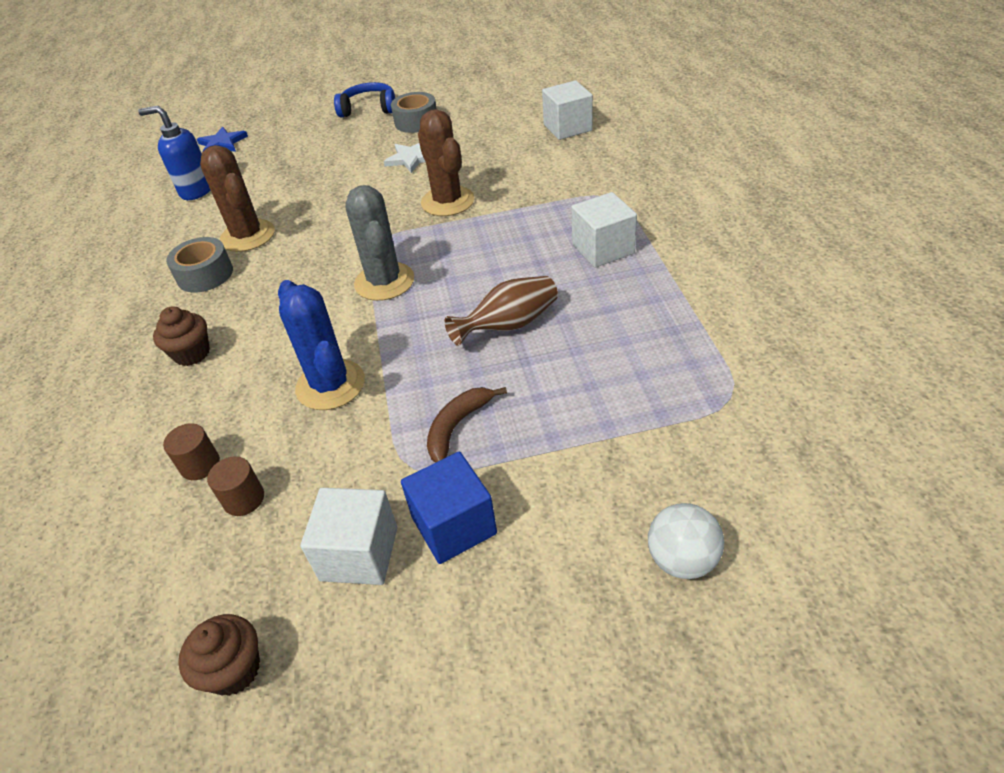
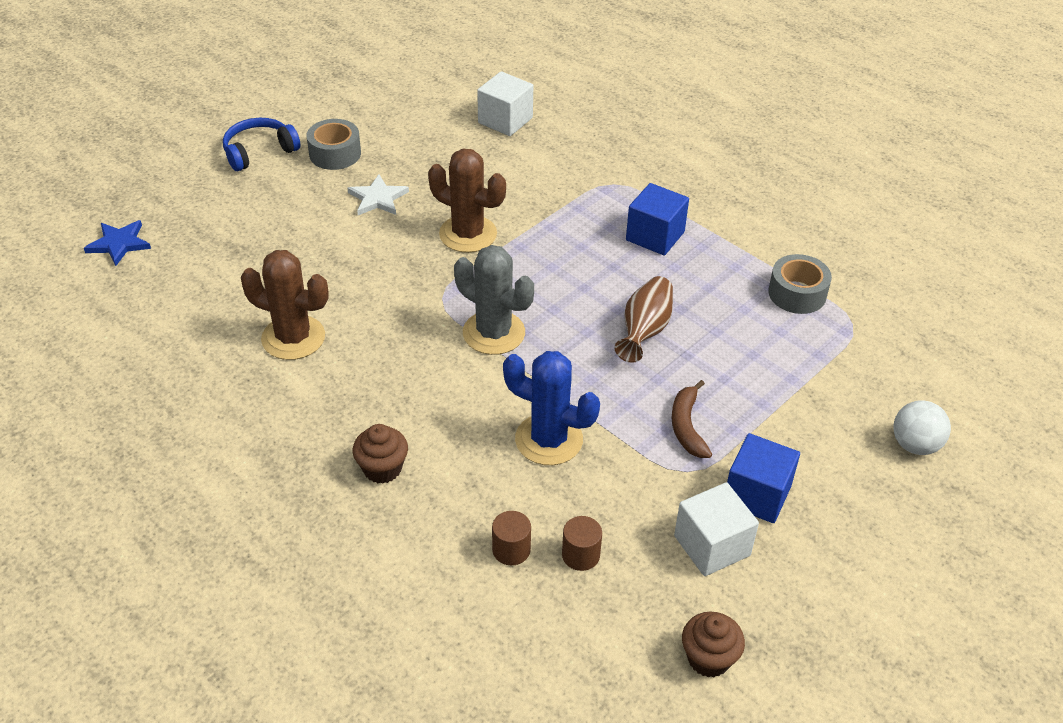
camera: 40 degrees left, 0 degrees up
blue soap dispenser [138,106,210,200] -> none
grey tape [166,237,233,293] -> grey tape moved to [768,254,832,314]
white cube [572,192,637,268] -> blue cube [626,183,689,255]

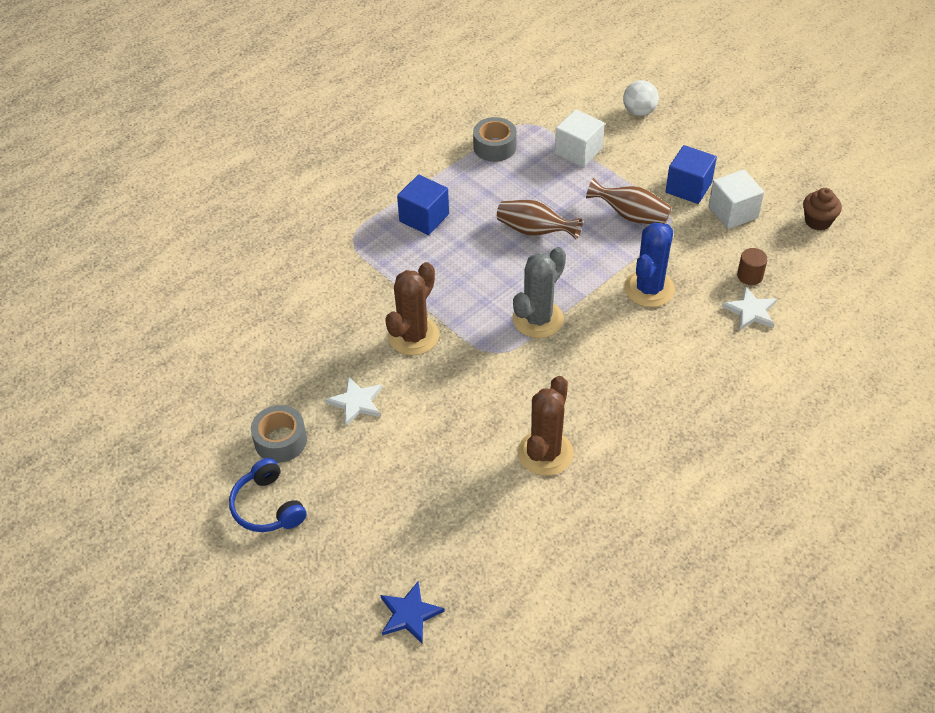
camera: 85 degrees left, 5 degrees up
brown cupcake [353,424,408,484] -> none
white cube [477,71,533,136] -> white cube moved to [555,109,605,167]
brown cylinder [492,511,531,565] -> white star [722,286,777,331]
brown banana [672,380,712,458] -> brown vase [586,178,672,224]

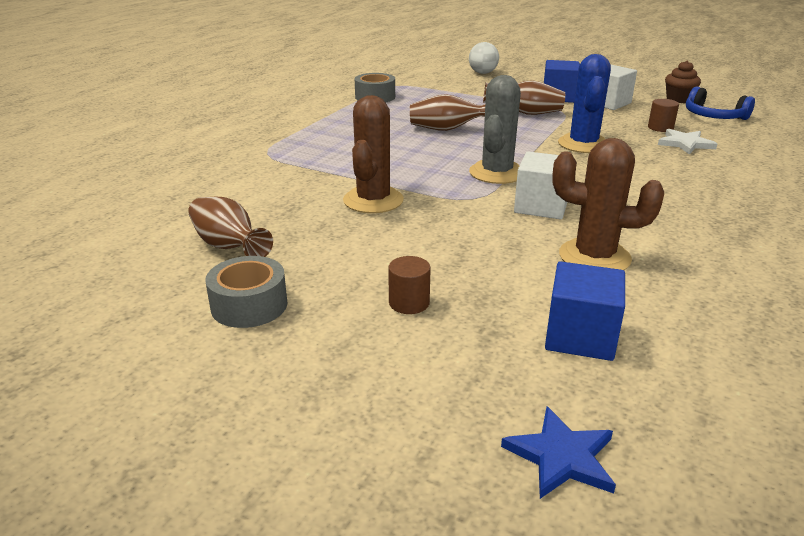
camera: 20 degrees left, 20 degrees down
blue headphones [229,458,307,532] -> blue headphones moved to [686,87,755,120]
white star [325,376,382,427] -> none
blue cube [397,175,449,235] -> blue cube moved to [545,261,625,361]
brown cactus [518,376,574,476] -> brown cactus turned 75 degrees counterclockwise [552,138,664,270]
white cube [555,109,605,167] -> white cube moved to [514,152,567,219]
none -> brown vase [188,197,273,257]
none -> brown cylinder [388,256,431,314]

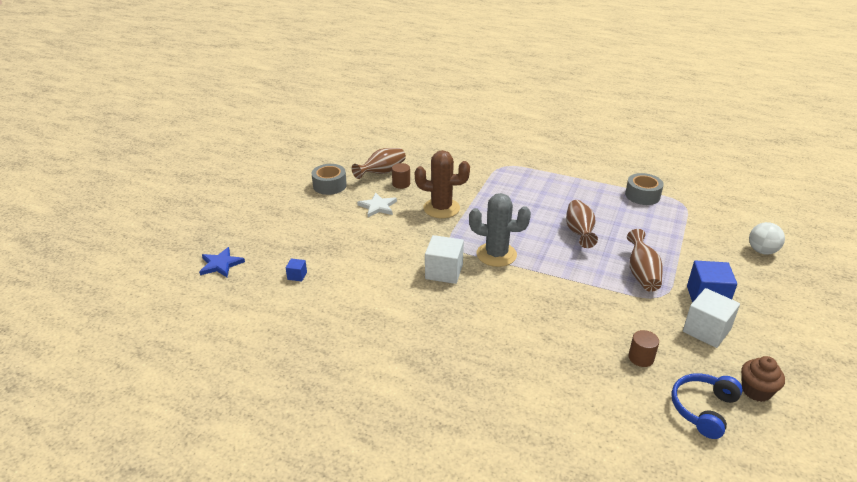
camera: 85 degrees right, 5 degrees up
brown cylinder [388,256,431,314] -> brown cylinder moved to [392,163,410,189]
blue cube [545,261,625,361] -> blue cube [286,258,307,282], size x0.48
brown cactus [552,138,664,270] -> none
blue cactus [558,54,611,153] -> none
white star [658,129,717,155] -> white star moved to [357,192,397,217]

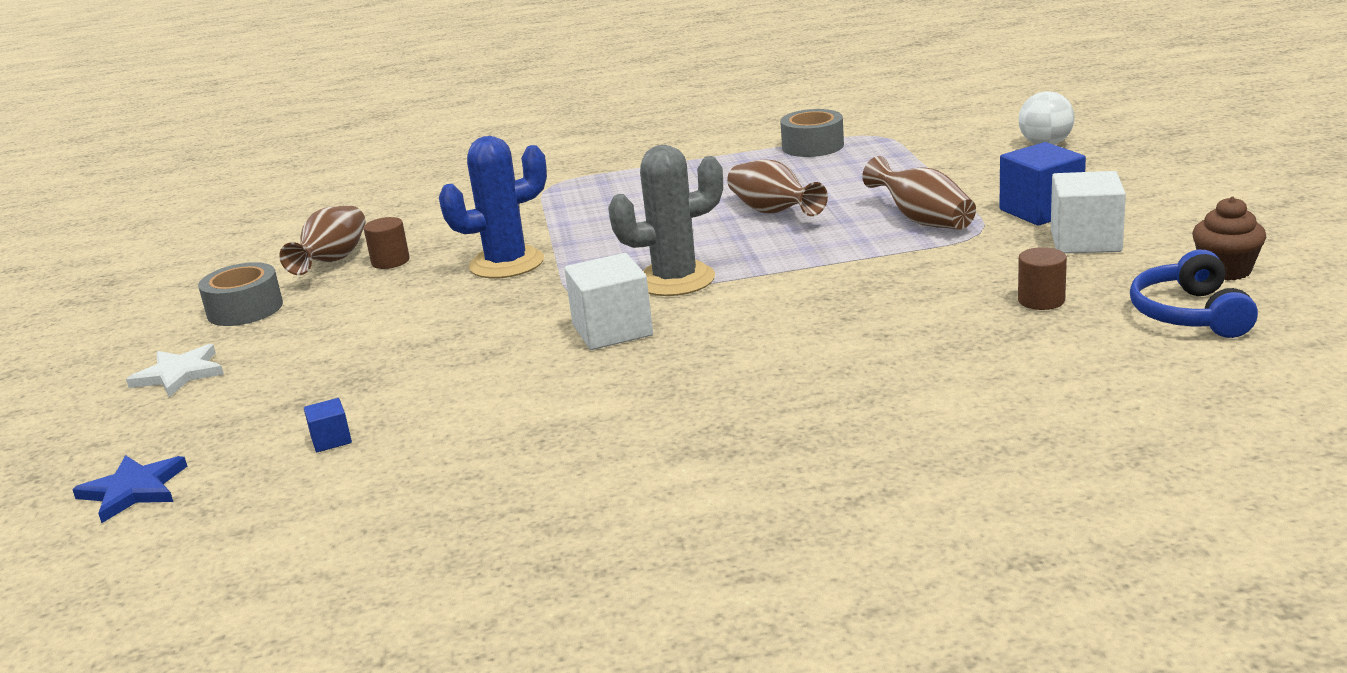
camera: 30 degrees left, 10 degrees down
white star [357,192,397,217] -> white star moved to [126,344,224,397]
brown cactus [415,150,470,218] -> blue cactus [439,136,547,278]

